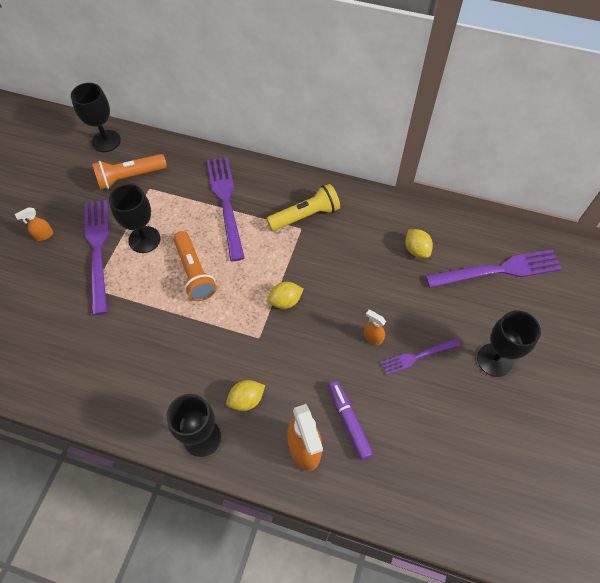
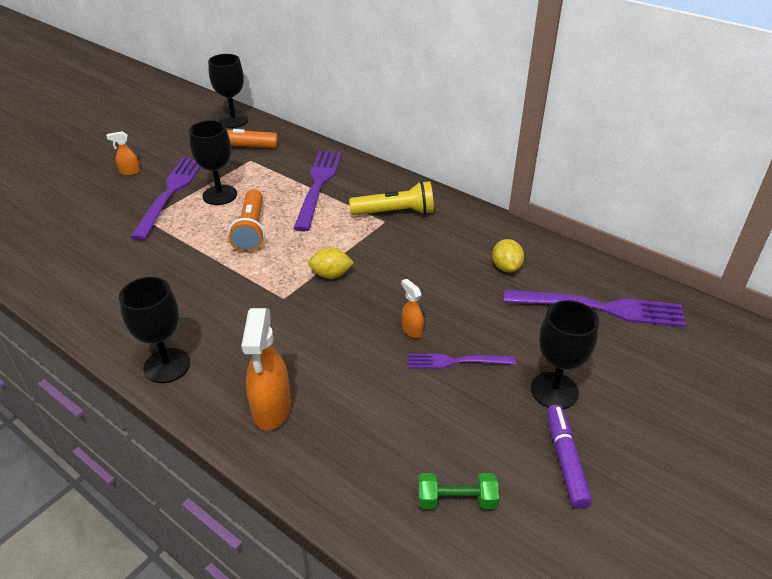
camera: 20 degrees right, 20 degrees down
yellow lemon [226,380,265,411] -> none
purple marker [328,381,373,460] -> purple marker moved to [547,405,592,509]
none -> green dumbbell [418,473,499,509]

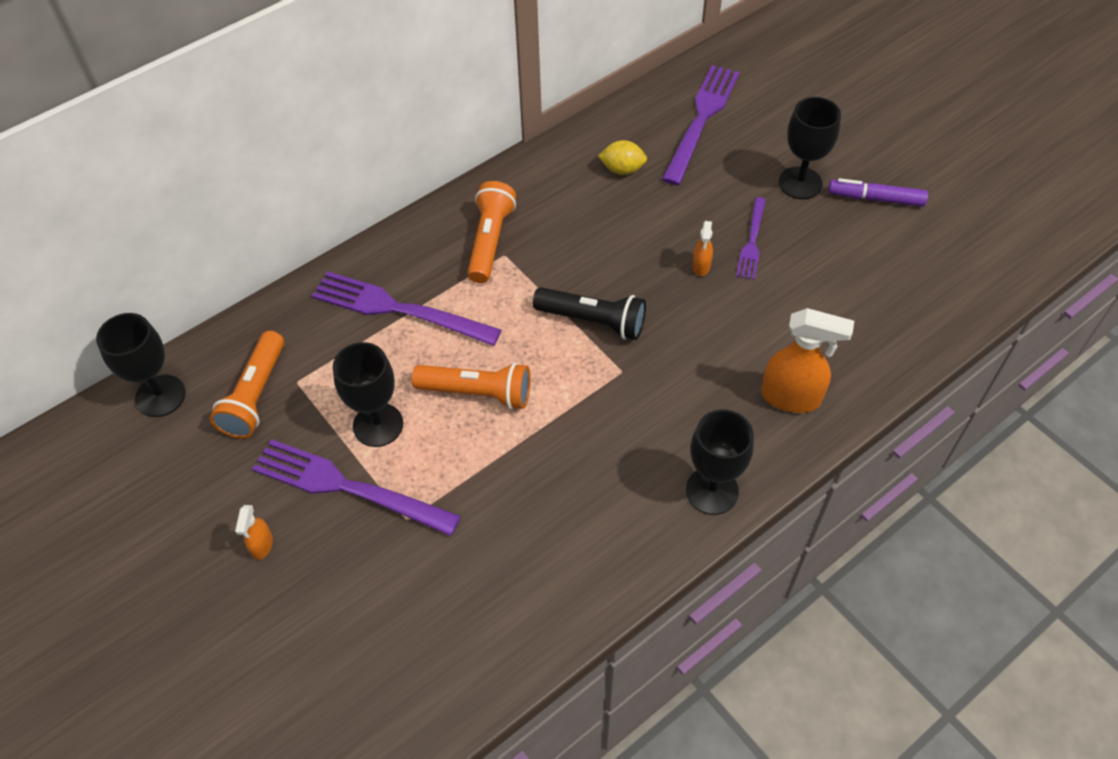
camera: 75 degrees left, 15 degrees up
yellow lemon [308,247,354,279] -> black flashlight [533,287,646,340]
yellow flashlight [349,181,434,215] -> orange flashlight [467,181,516,283]
orange spray bottle [401,278,424,338] -> orange spray bottle turned 60 degrees counterclockwise [692,221,713,276]
green dumbbell [418,473,499,509] -> none

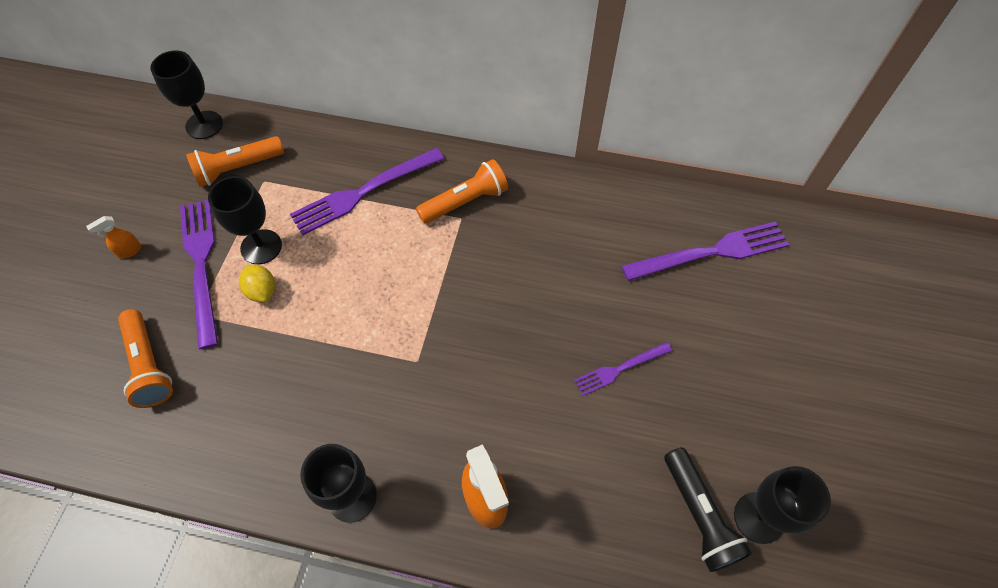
camera: 50 degrees right, 5 degrees up
purple fork [312,271,501,346] -> purple fork turned 105 degrees counterclockwise [290,148,444,236]
orange flashlight [412,363,531,410] -> orange flashlight moved to [118,309,173,408]
black flashlight [533,287,646,340] -> black flashlight moved to [664,447,752,572]
yellow lemon [598,140,647,175] -> yellow lemon moved to [239,265,275,302]
orange spray bottle [692,221,713,276] -> none
black goblet [779,97,841,199] -> black goblet moved to [734,466,831,544]
purple marker [828,178,928,207] -> none

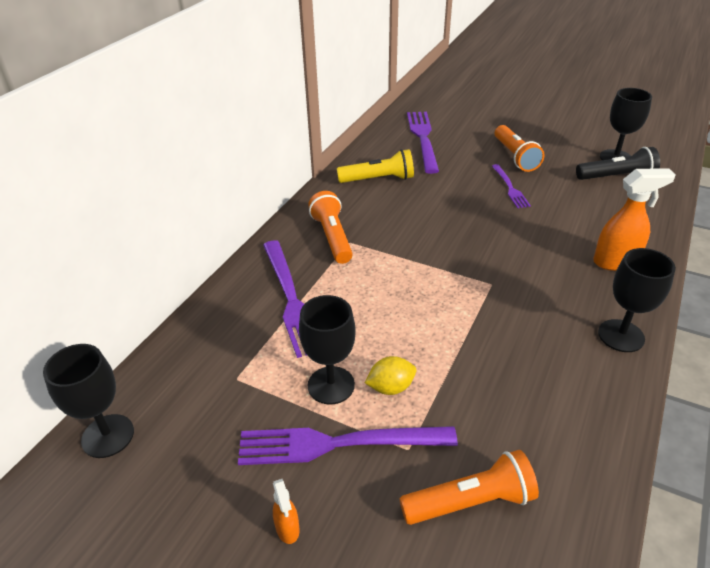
camera: 75 degrees left, 20 degrees down
orange flashlight [186,136,284,187] -> orange flashlight moved to [495,125,544,172]
none -> yellow flashlight [337,149,414,183]

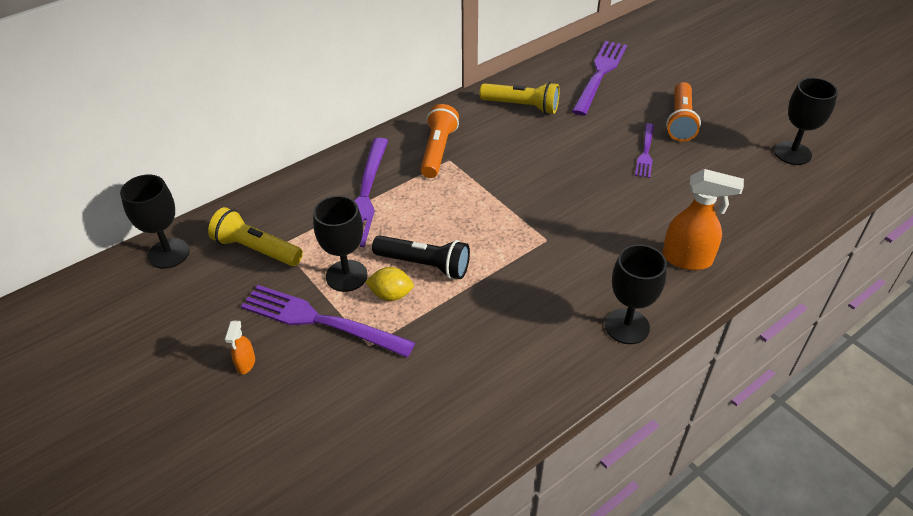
camera: 25 degrees right, 5 degrees up
orange flashlight [399,450,539,525] -> none
black flashlight [576,147,660,180] -> black flashlight moved to [372,235,470,279]
none -> yellow flashlight [208,207,303,266]

